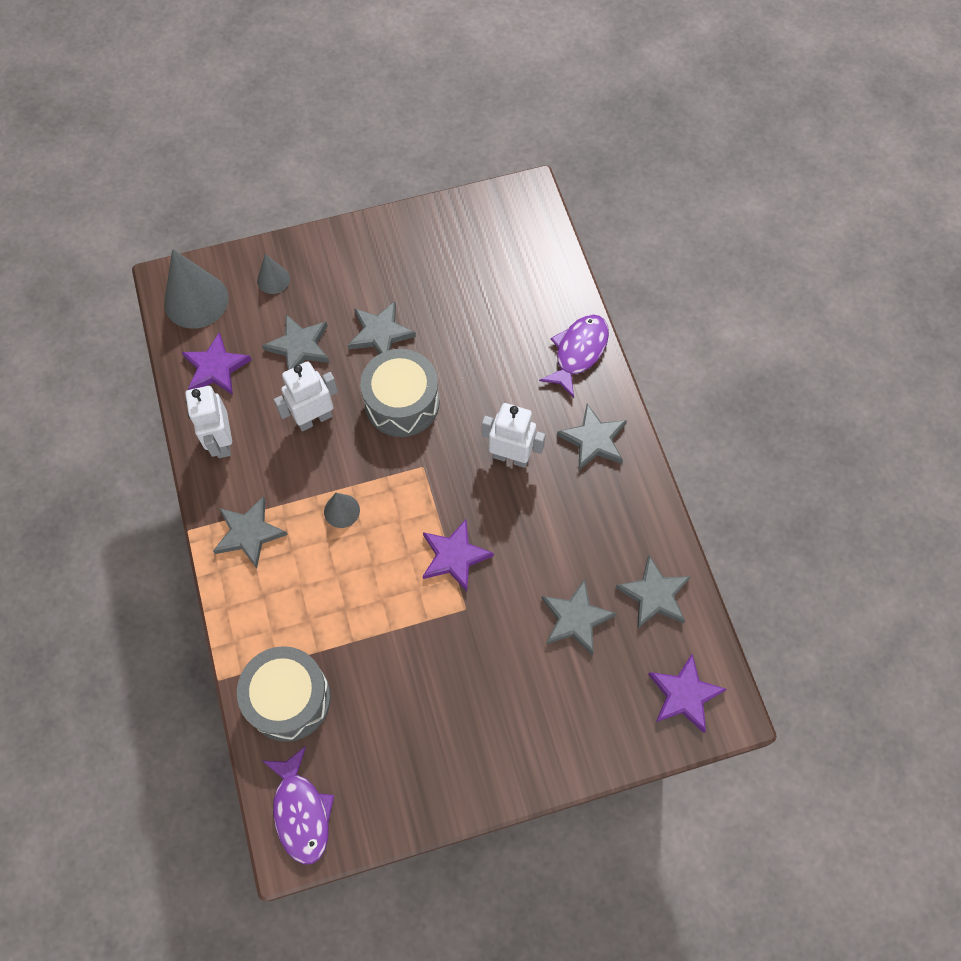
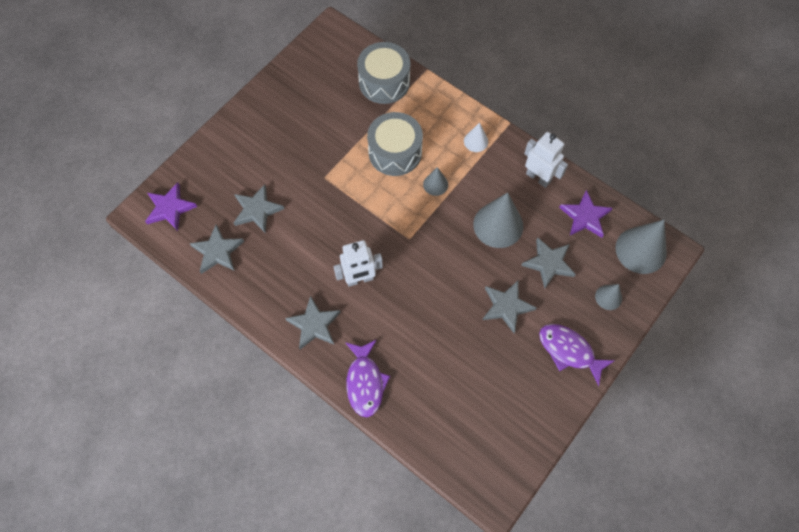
camera: 145 degrees right, 0 degrees up
grey star [213,496,288,569] -> white cone [464,122,488,152]
purple fish [263,746,335,865] -> purple fish moved to [539,324,615,386]
white robot [274,361,338,431] -> grey cone [473,192,523,248]
grey drum [360,349,439,437] -> grey drum moved to [367,112,423,176]
purple star [423,519,494,592] -> none

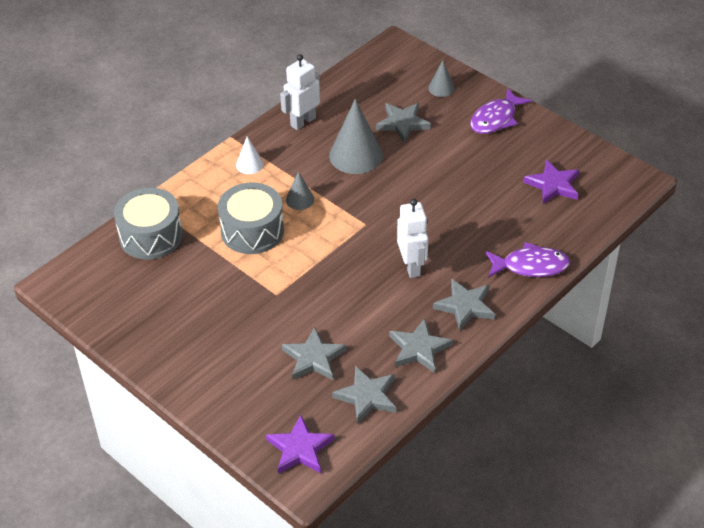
camera: 85 degrees left, 20 degrees down
grey star [483,281,537,333] -> grey star moved to [389,318,453,373]
purple star [559,190,613,238] -> purple star moved to [523,159,579,204]
grey cone [615,220,667,274] -> none

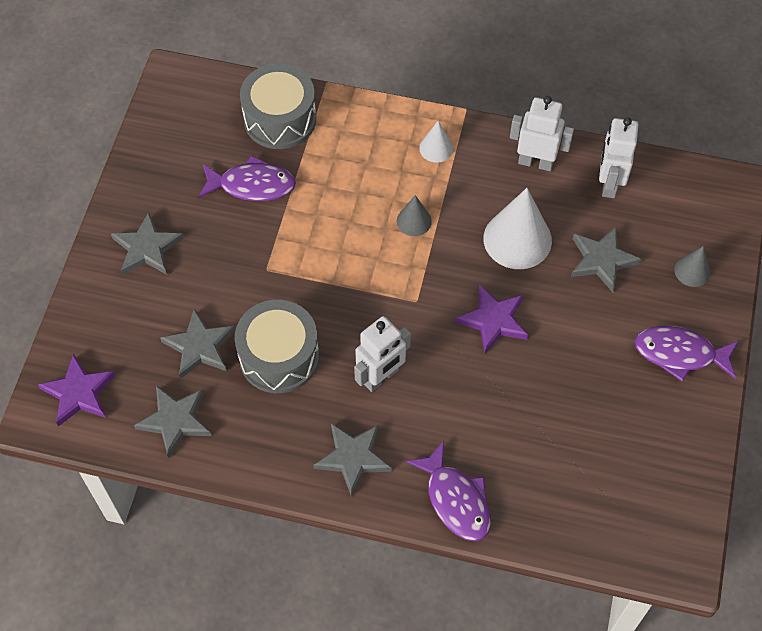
camera: 60 degrees right, 15 degrees up
grey drum [218,182,284,254] -> grey drum moved to [235,300,319,393]
grey cone [329,99,383,174] -> white cone [483,188,552,269]
grey star [389,318,453,373] -> grey star moved to [111,212,184,275]
purple star [523,159,579,204] -> purple star moved to [455,284,528,354]
none -> purple fish [198,155,296,201]
none -> white robot [599,118,639,198]

